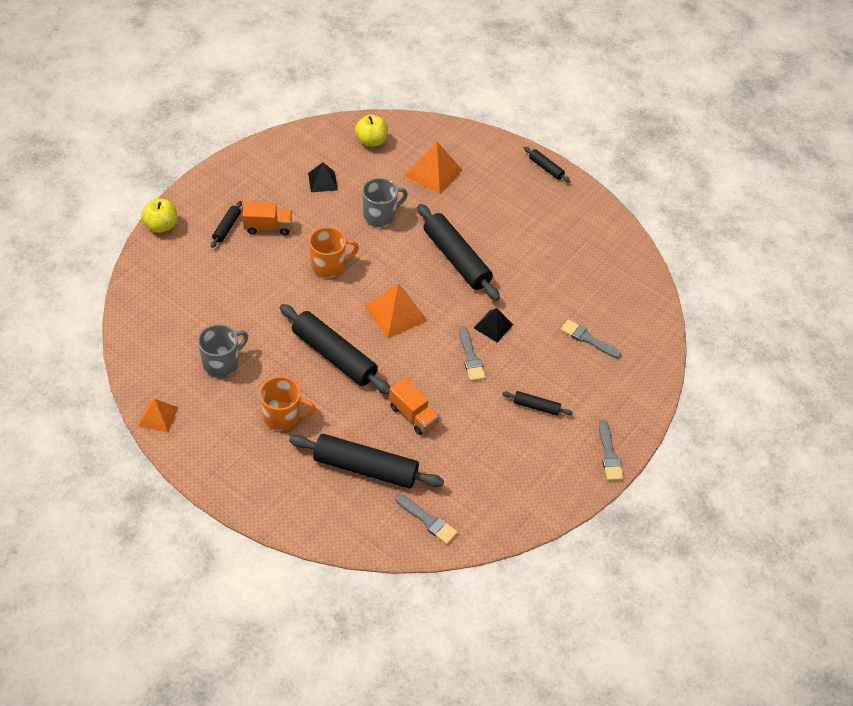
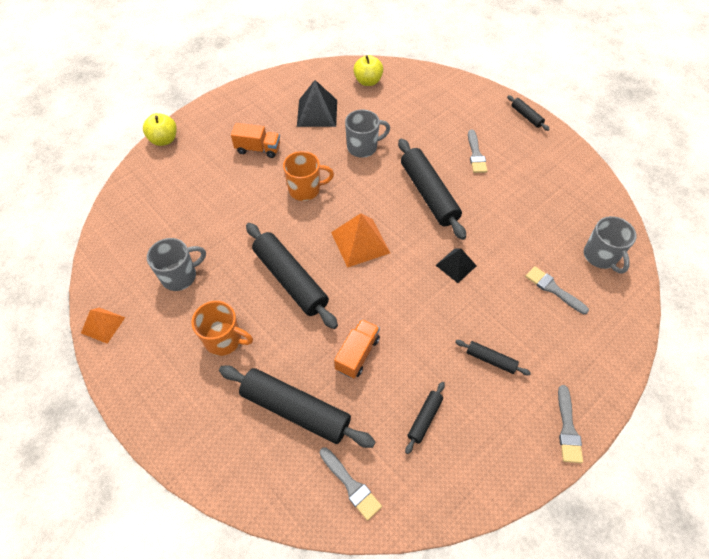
camera: 15 degrees right, 5 degrees up
black rolling pin [211,201,242,248] -> black rolling pin moved to [405,382,445,454]
black pyramid [308,162,338,192] -> black pyramid [297,80,337,127], size x1.60
orange truck [389,378,439,435] -> orange truck turned 120 degrees counterclockwise [334,319,380,379]
orange pyramid [405,142,462,194] -> none
grey brush [459,326,486,381] -> grey brush moved to [468,130,488,173]
none -> grey mug [584,216,637,274]

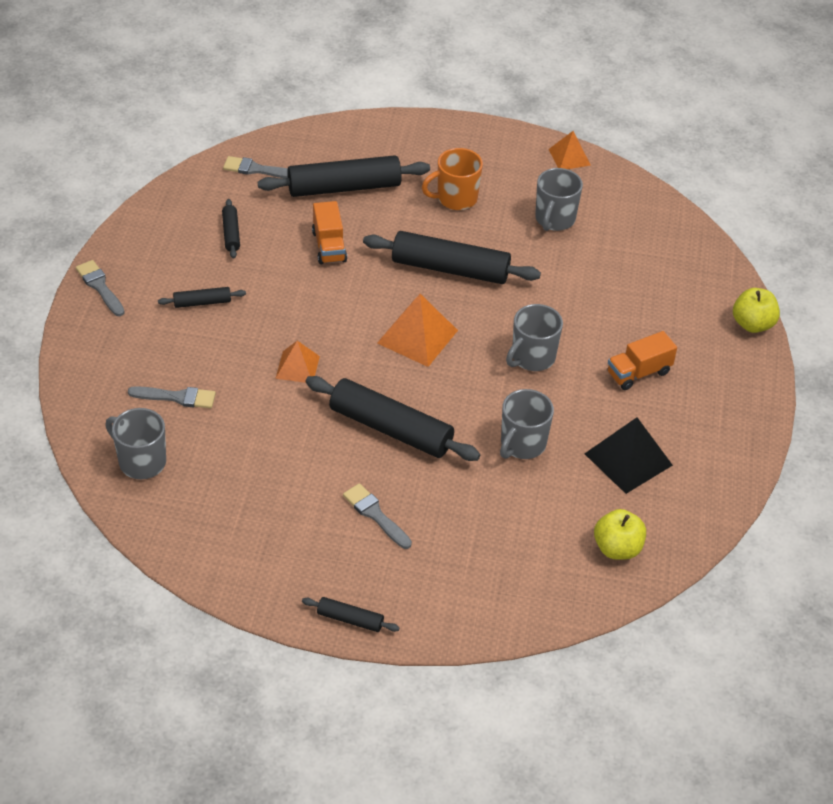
camera: 140 degrees right, 10 degrees down
orange mug [283,151,334,201] -> grey mug [506,304,563,371]
black pyramid [436,248,477,283] -> orange pyramid [275,341,320,383]

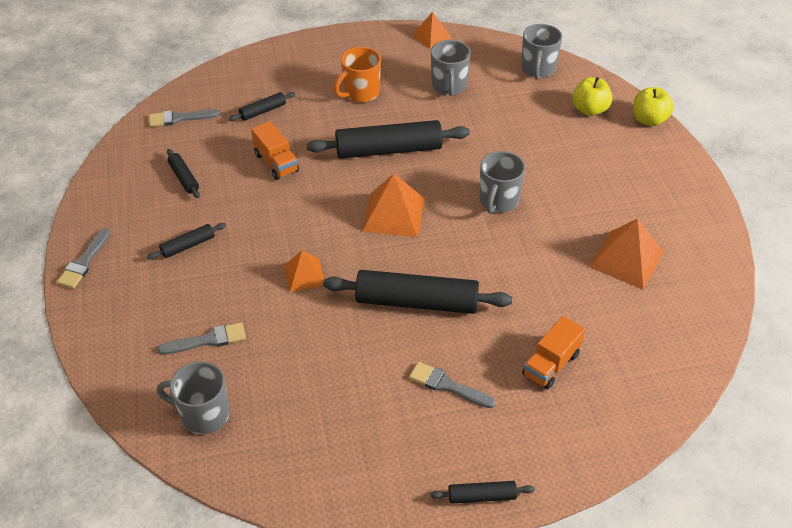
camera: 20 degrees left, 0 degrees up
grey brush [76,260,125,316] -> grey brush turned 105 degrees counterclockwise [57,228,110,289]
black rolling pin [258,155,430,197] -> black rolling pin [229,92,295,121], size x0.47
grey mug [500,389,554,459] -> grey mug moved to [521,24,562,78]
black pyramid [584,417,673,494] -> orange pyramid [589,219,664,289]
yellow apple [594,509,646,560] -> yellow apple moved to [572,77,613,116]
orange truck [608,331,677,390] -> orange truck moved to [522,316,585,389]

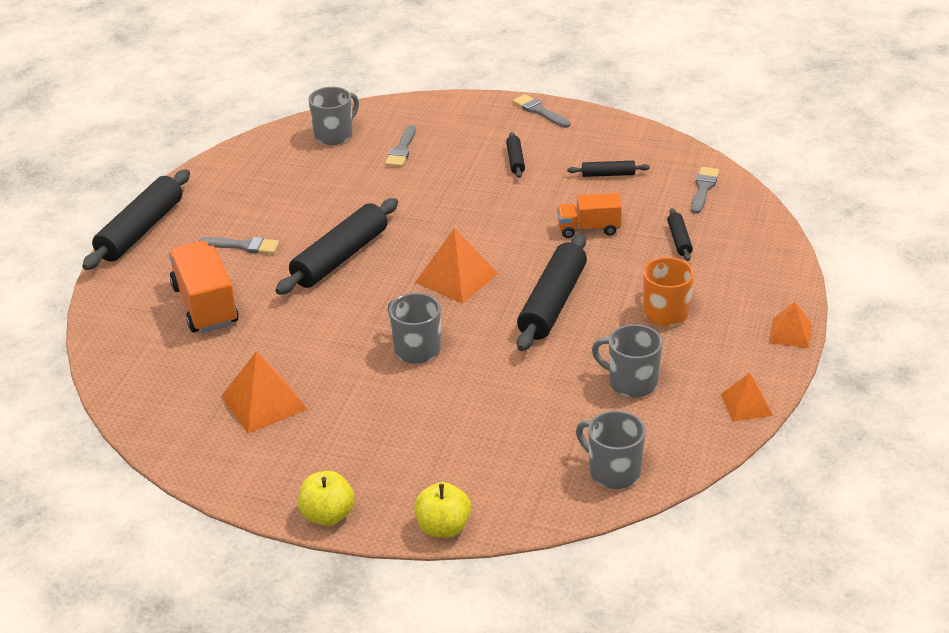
camera: 120 degrees right, 10 degrees down
orange pyramid [284,250,324,292] -> orange pyramid moved to [769,301,812,348]
grey brush [409,362,496,408] -> grey brush turned 45 degrees clockwise [199,237,280,254]
black rolling pin [430,481,535,504] -> black rolling pin [82,169,190,270], size x2.11
orange truck [522,316,585,389] -> orange truck [168,241,239,333], size x1.62
yellow apple [572,77,613,116] -> yellow apple moved to [298,471,355,526]

